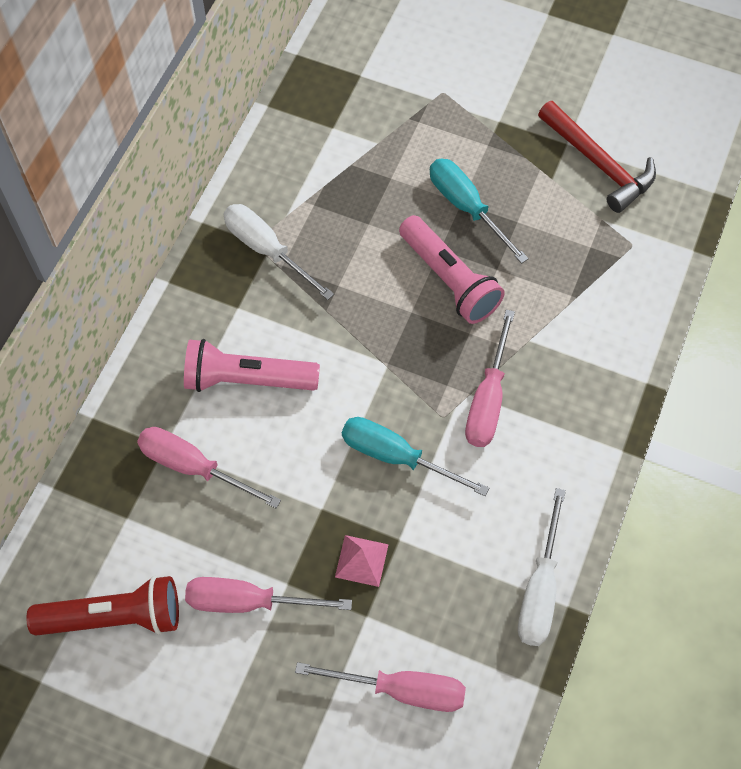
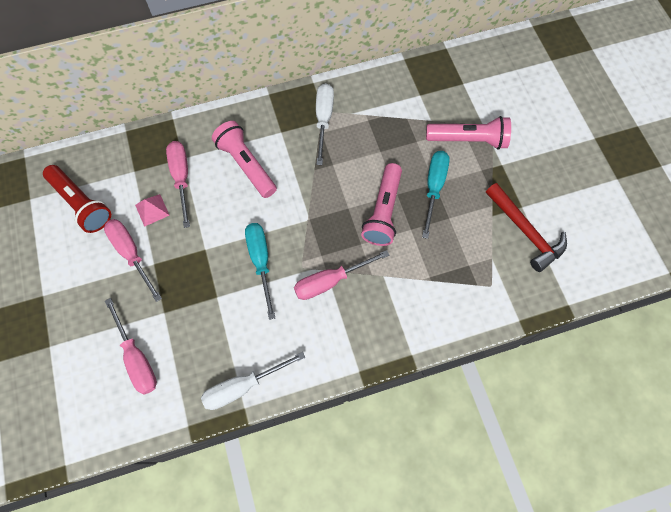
camera: 50 degrees right, 5 degrees up
pink pyramid [335,535,389,587] -> pink pyramid moved to [135,194,169,227]
red hammer [538,101,656,213] -> red hammer turned 45 degrees counterclockwise [486,183,567,272]
none -> pink flashlight [426,116,511,149]

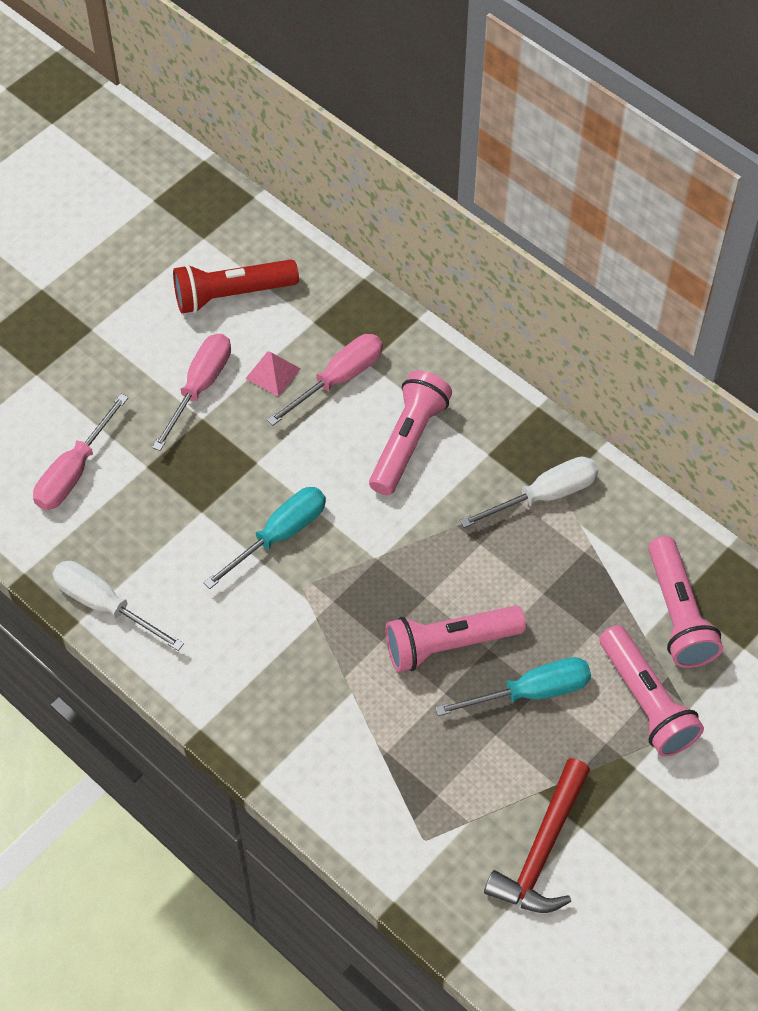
camera: 60 degrees right, 10 degrees down
red flashlight [43,165,111,233] -> red flashlight turned 60 degrees clockwise [173,259,299,313]
pink screwdriver [294,250,390,300] -> none
none -> pink flashlight [648,536,723,668]

